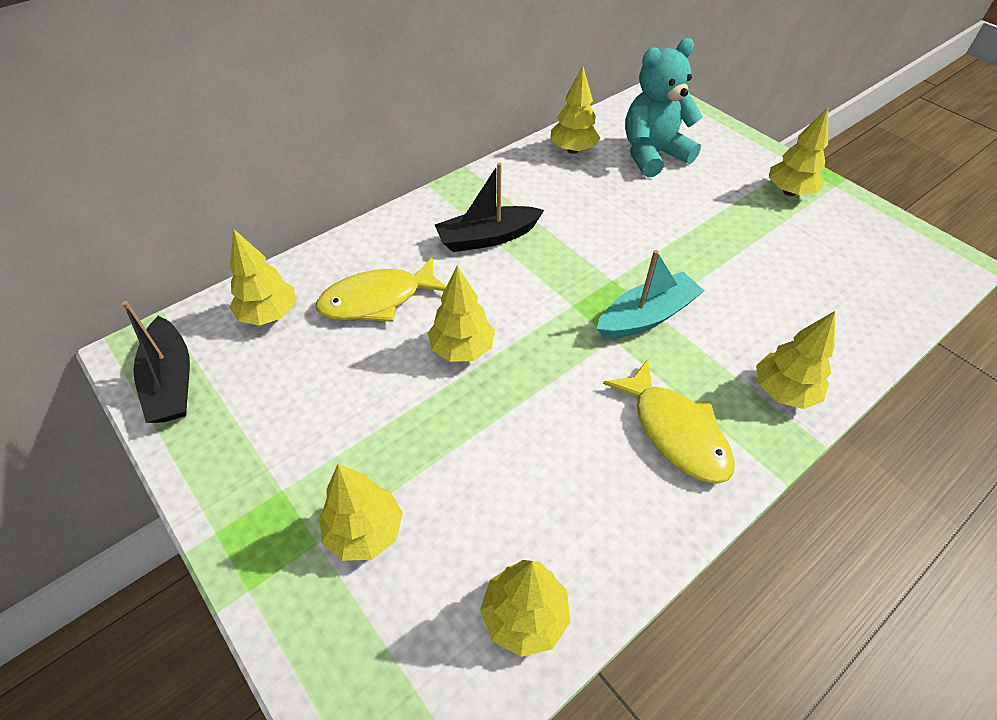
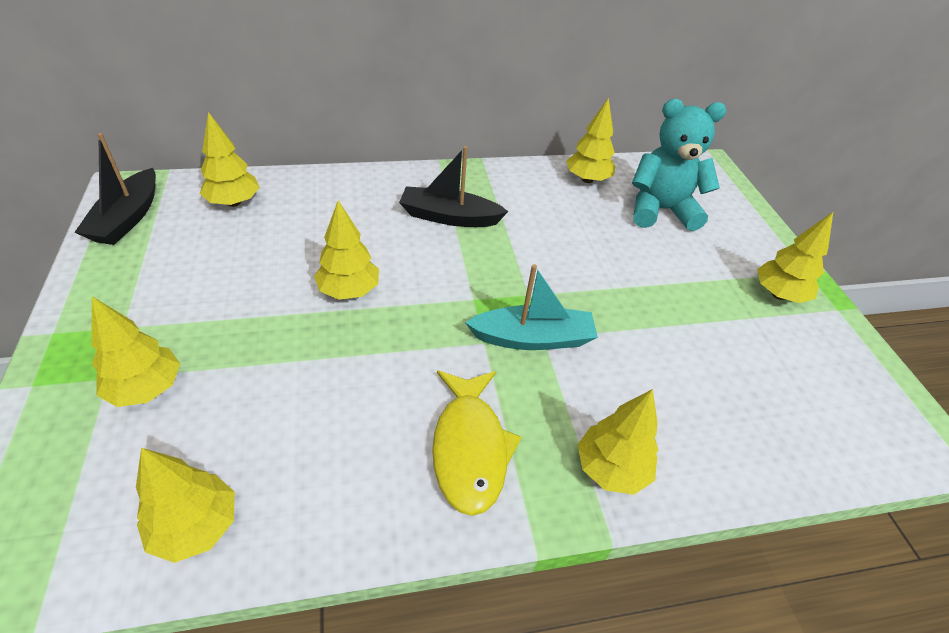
camera: 25 degrees right, 5 degrees down
yellow fish [316,257,447,322] -> none

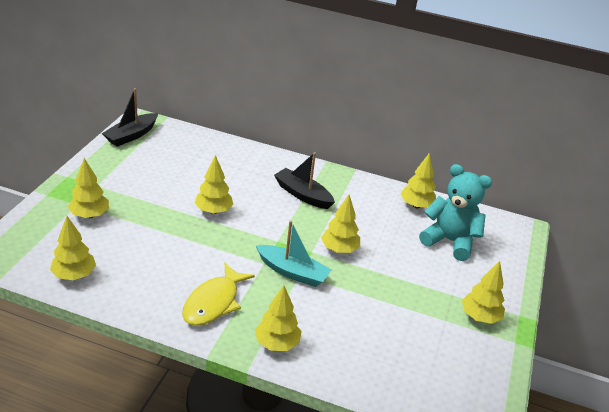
camera: 30 degrees right, 10 degrees down
yellow tree [200,112,260,207] -> yellow tree moved to [321,195,360,253]

